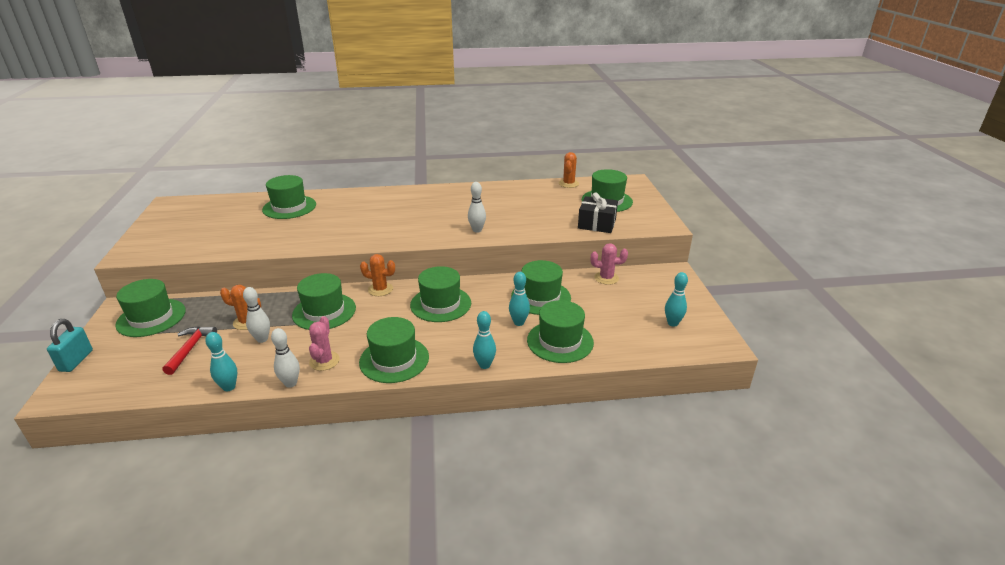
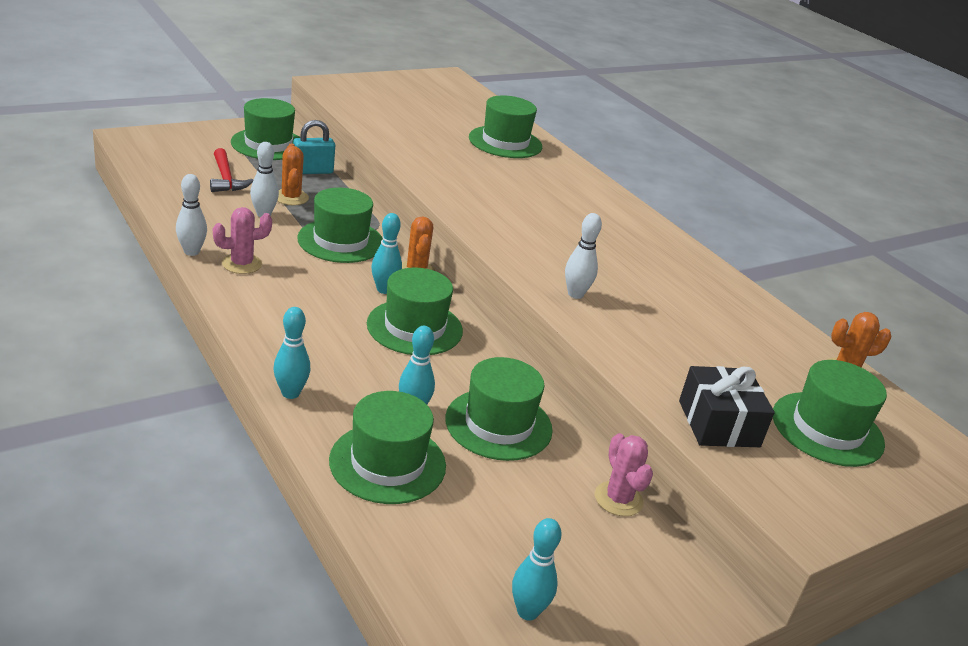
camera: 60 degrees right, 0 degrees up
turquoise padlock [47,319,93,372] -> turquoise padlock moved to [293,120,335,174]
red hammer [162,326,217,375] -> red hammer turned 90 degrees clockwise [210,148,253,192]
turquoise bowling pin [205,332,237,391] -> turquoise bowling pin moved to [371,213,402,294]
green hat [359,317,429,383] -> none

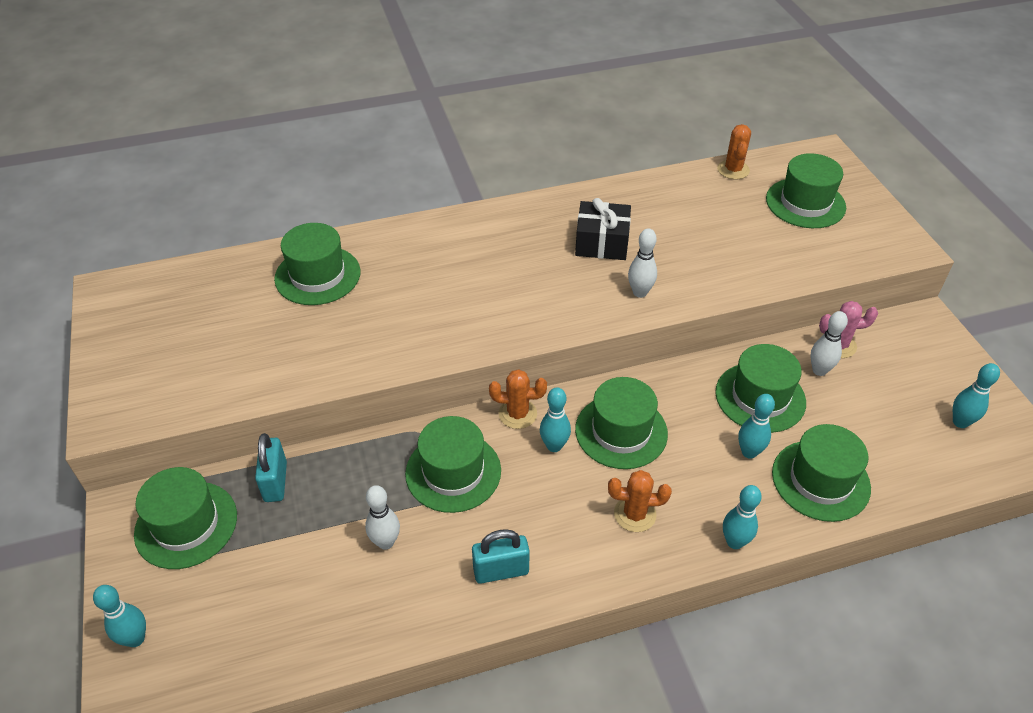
camera: 70 degrees left, 15 degrees up
white bowling pin [176,174,207,256] -> white bowling pin moved to [810,311,848,376]
red hammer [210,148,253,192] -> none
pink cactus [213,207,272,274] -> turquoise padlock [472,529,530,584]
orange cactus [277,144,309,205] -> orange cactus moved to [608,470,672,532]
black gift [679,366,775,447] -> black gift moved to [575,198,631,260]
none -> turquoise bowling pin [93,585,146,647]

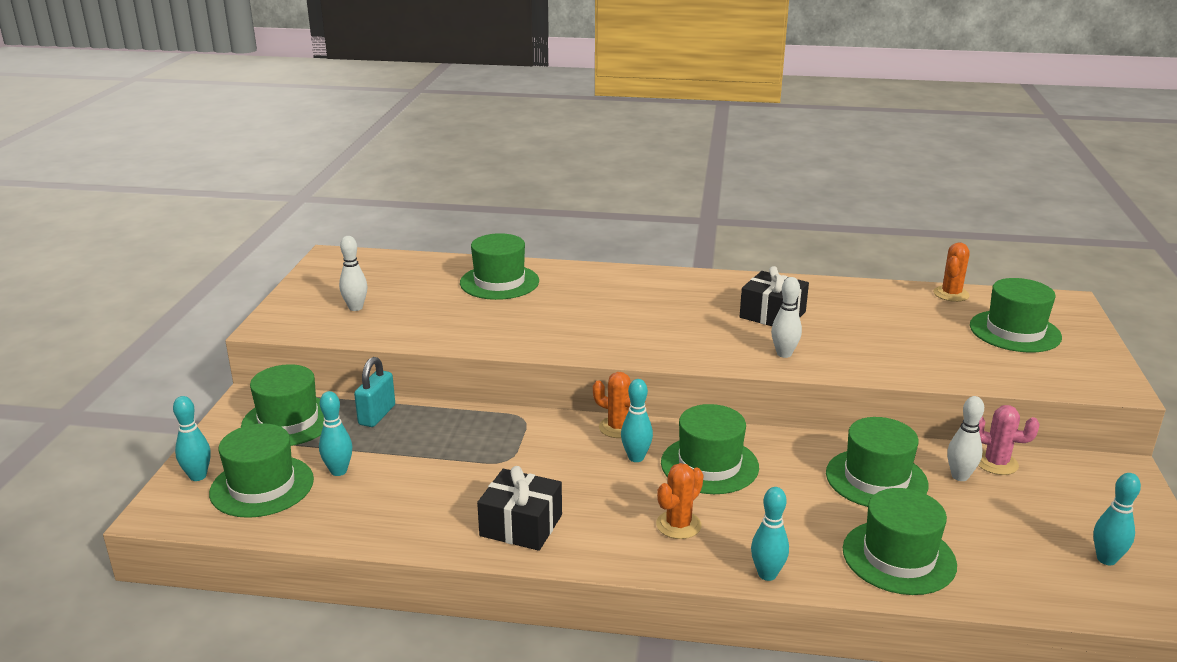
camera: 25 degrees right, 20 degrees down
white bowling pin [365,485,400,550] -> white bowling pin moved to [339,236,368,311]
green hat [405,416,501,513] -> green hat moved to [209,423,314,518]
turquoise padlock [472,529,530,584] -> black gift [477,466,562,551]
orange cactus [608,470,672,532] -> orange cactus turned 75 degrees counterclockwise [656,463,704,539]
turquoise bowling pin [738,394,775,459] -> turquoise bowling pin moved to [319,391,352,476]

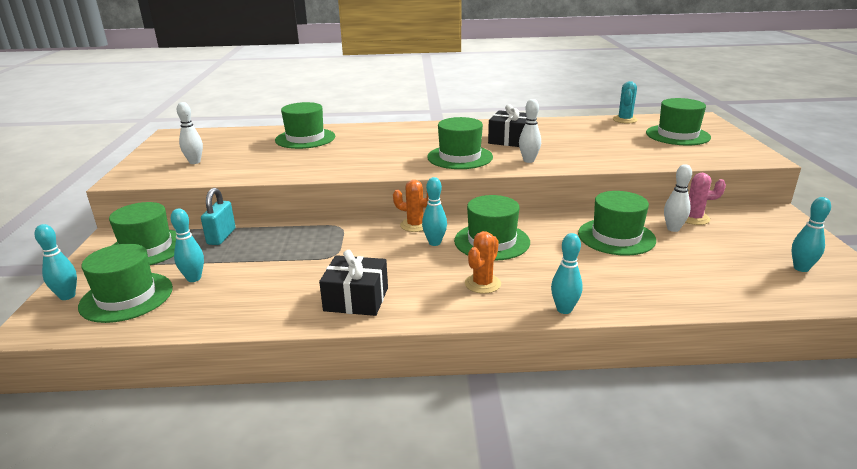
camera: 10 degrees left, 0 degrees up
green hat [843,488,957,595] -> green hat moved to [427,117,493,169]
orange cactus [934,242,970,302] -> turquoise cactus [613,81,638,124]

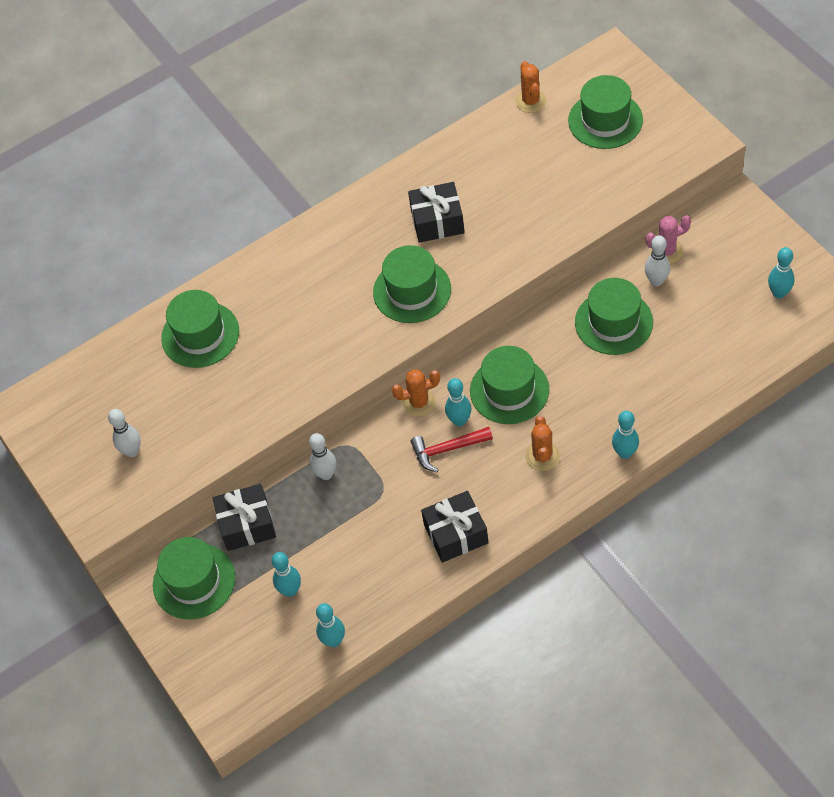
camera: 25 degrees left, 30 degrees up
turquoise bowling pin [35,224,77,300] -> turquoise bowling pin moved to [316,603,345,647]
green hat [78,244,173,323] -> none
turquoise padlock [201,188,236,245] -> black gift [213,484,276,551]
white bowling pin [519,99,541,163] -> white bowling pin moved to [309,433,336,480]
turquoise cactus [613,81,638,124] -> orange cactus [515,61,547,113]
none -> red hammer [411,427,493,472]

